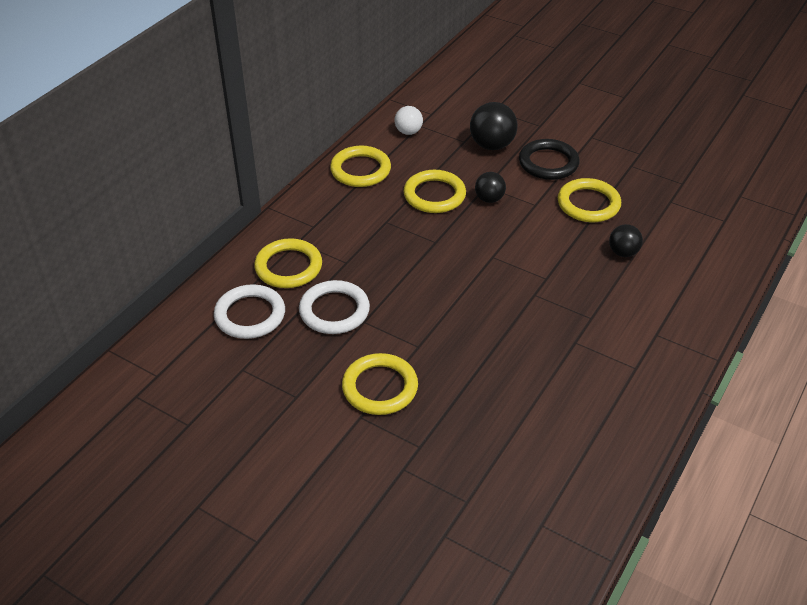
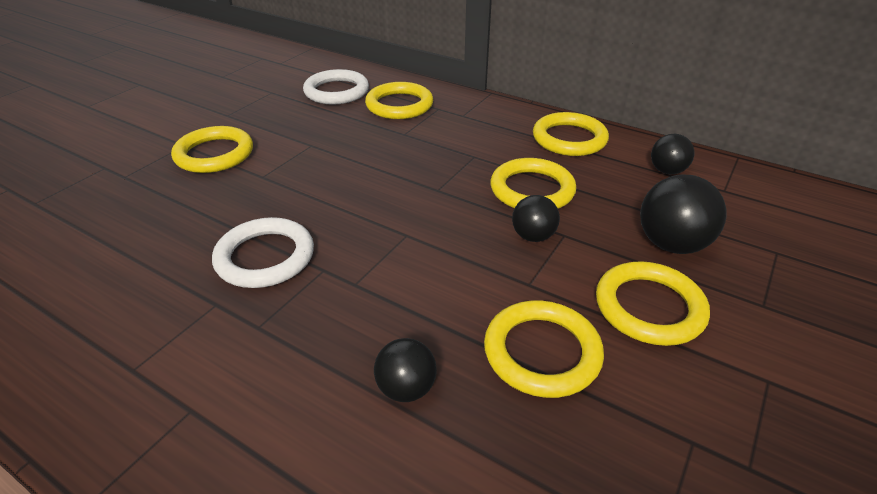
camera: 90 degrees right, 5 degrees down
white ring [299,280,370,334] -> white ring moved to [212,217,314,288]
white ball [395,106,423,135] -> black ball [651,134,694,174]
black ring [519,139,579,180] -> yellow ring [596,261,710,346]

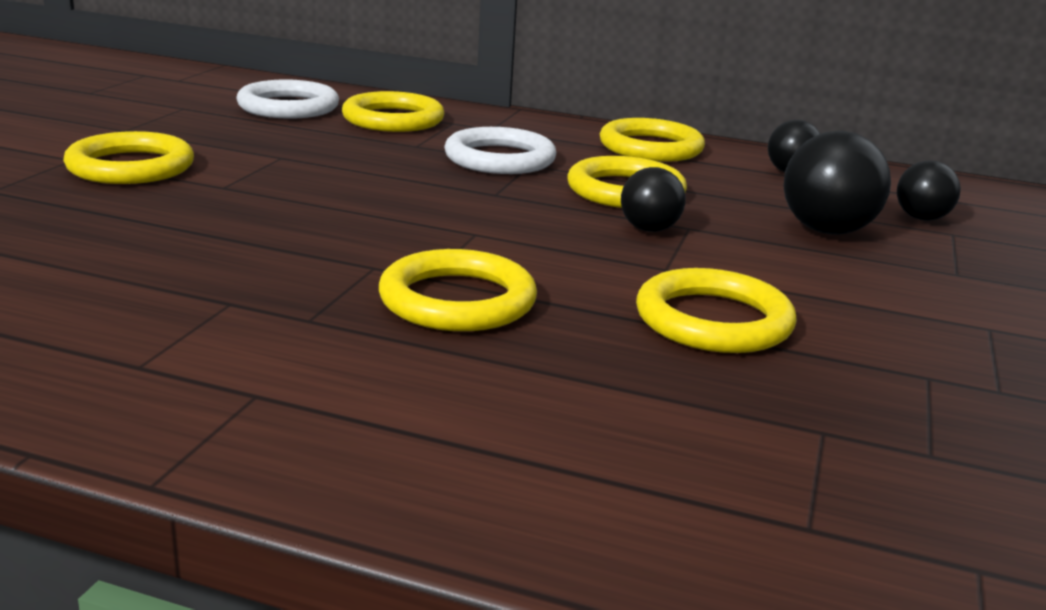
camera: 15 degrees left, 15 degrees down
white ring [212,217,314,288] -> white ring moved to [444,127,556,174]
black ball [374,338,437,402] -> black ball moved to [897,161,961,221]
yellow ring [596,261,710,346] -> yellow ring moved to [379,249,537,331]

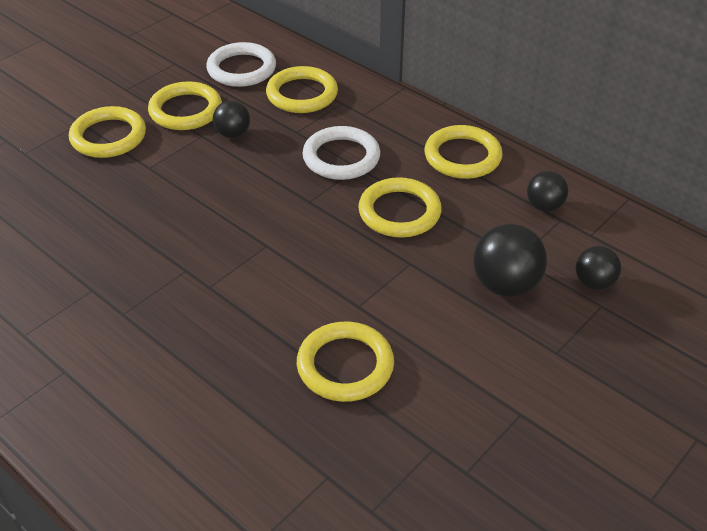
camera: 25 degrees right, 20 degrees up
yellow ring [379,249,537,331] -> yellow ring moved to [148,81,222,130]
black ball [621,167,686,232] -> black ball moved to [213,101,250,138]

